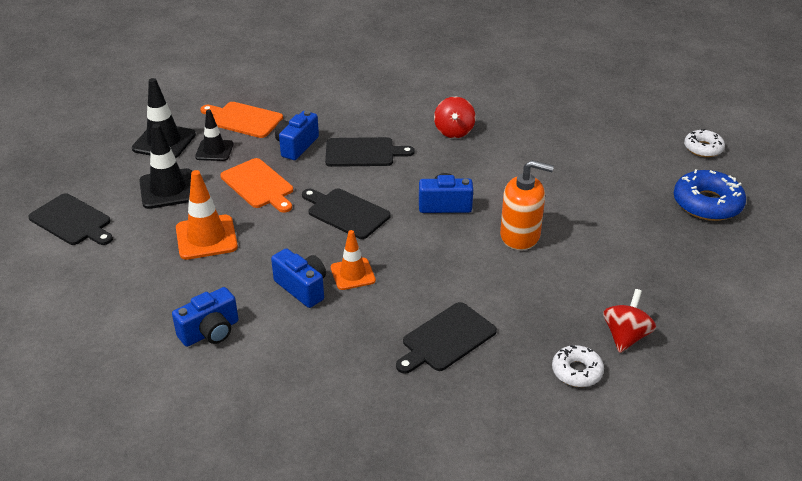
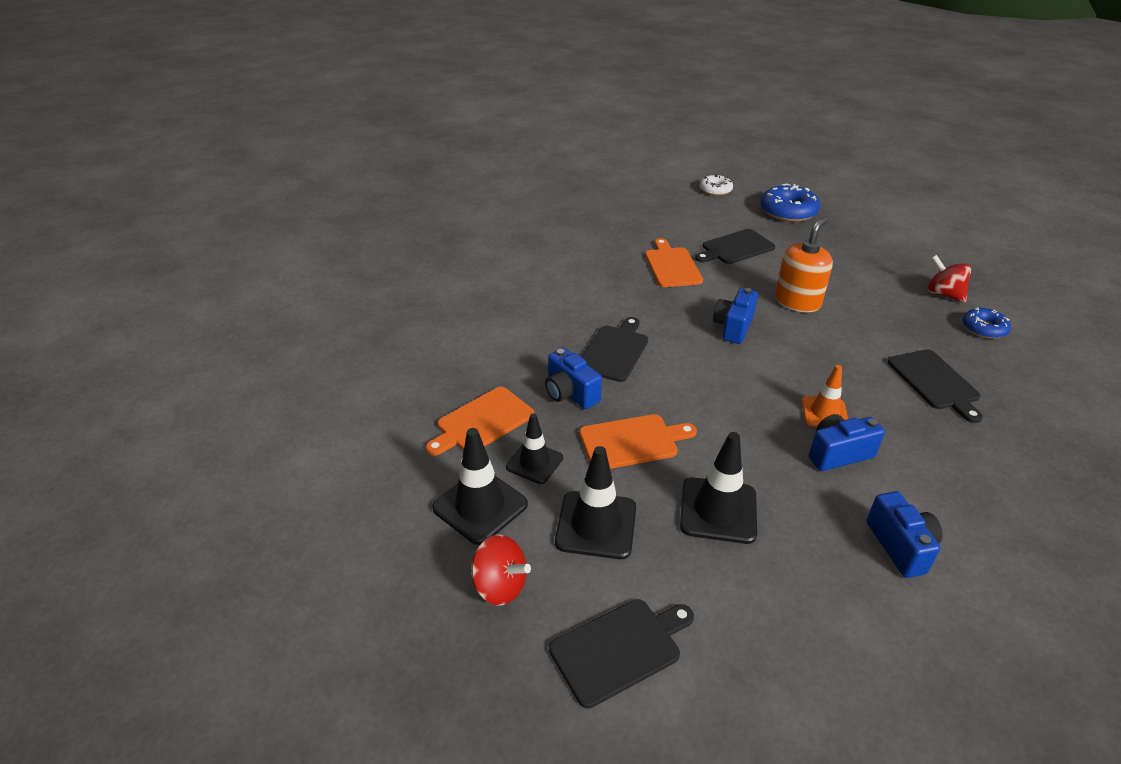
camera: 65 degrees left, 0 degrees up
orange traffic cone [176,170,238,260] -> black traffic cone [680,432,757,544]
black cutting board [302,188,391,239] -> black cutting board moved to [695,229,775,264]
red spinning top [434,97,476,138] -> red spinning top moved to [471,535,531,606]
white donut [552,345,604,387] -> blue donut [963,307,1011,339]
none -> orange cutting board [645,238,703,287]

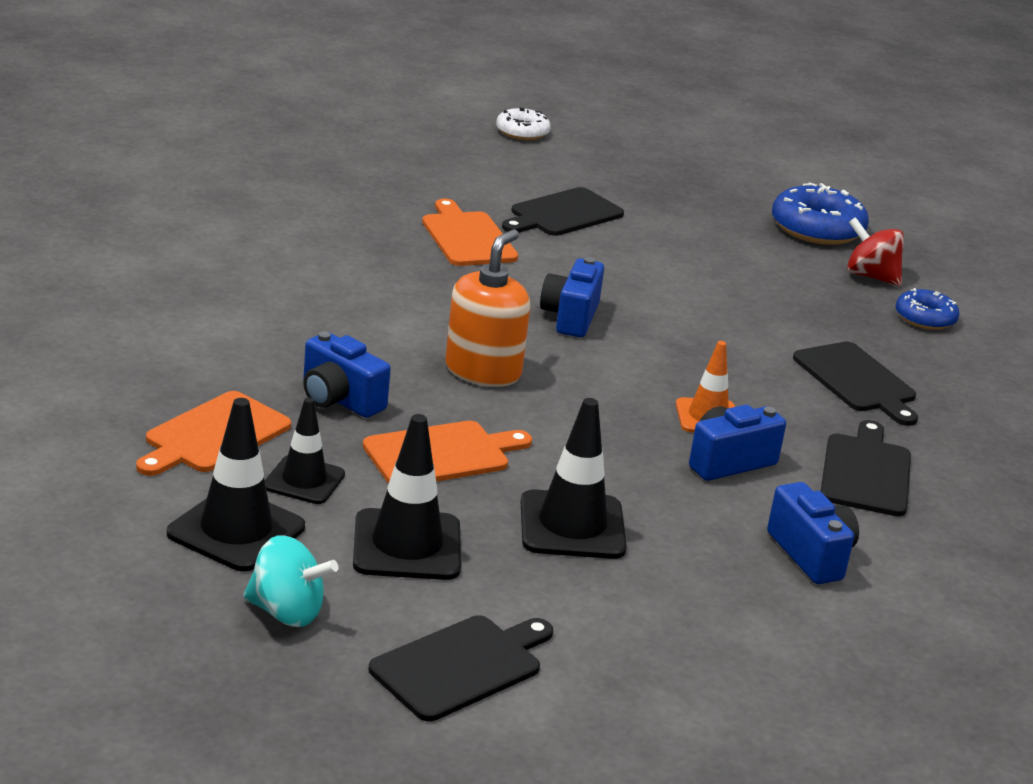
camera: 15 degrees left, 10 degrees down
red spinning top [471,535,531,606] -> turquoise spinning top [243,535,338,627]
black cutting board [581,317,648,382] -> black cutting board moved to [820,420,911,516]
blue donut [761,183,820,222] -> blue donut moved to [772,182,869,245]
orange soap dispenser [775,217,833,312] -> orange soap dispenser moved to [445,229,530,387]

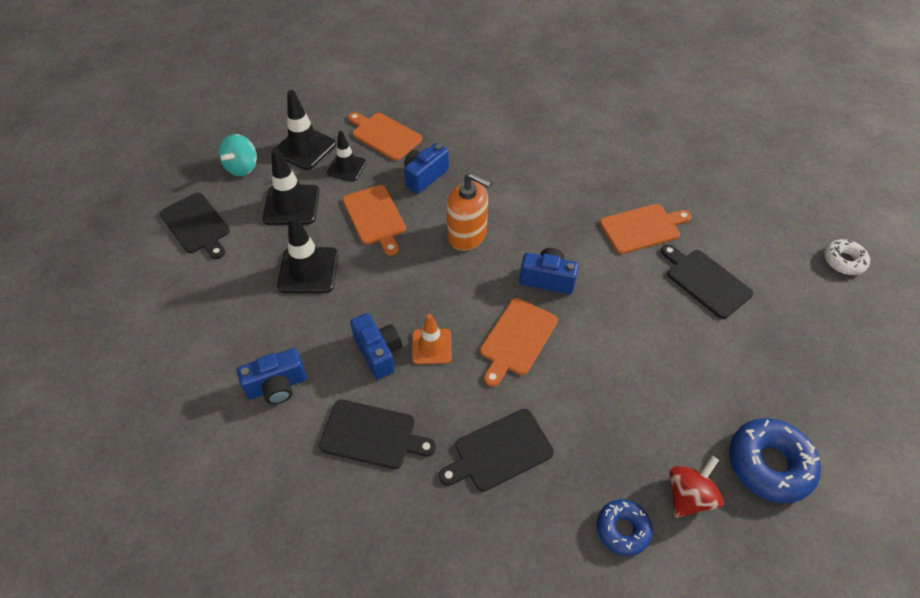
camera: 95 degrees right, 25 degrees up
none -> orange cutting board [480,298,558,387]

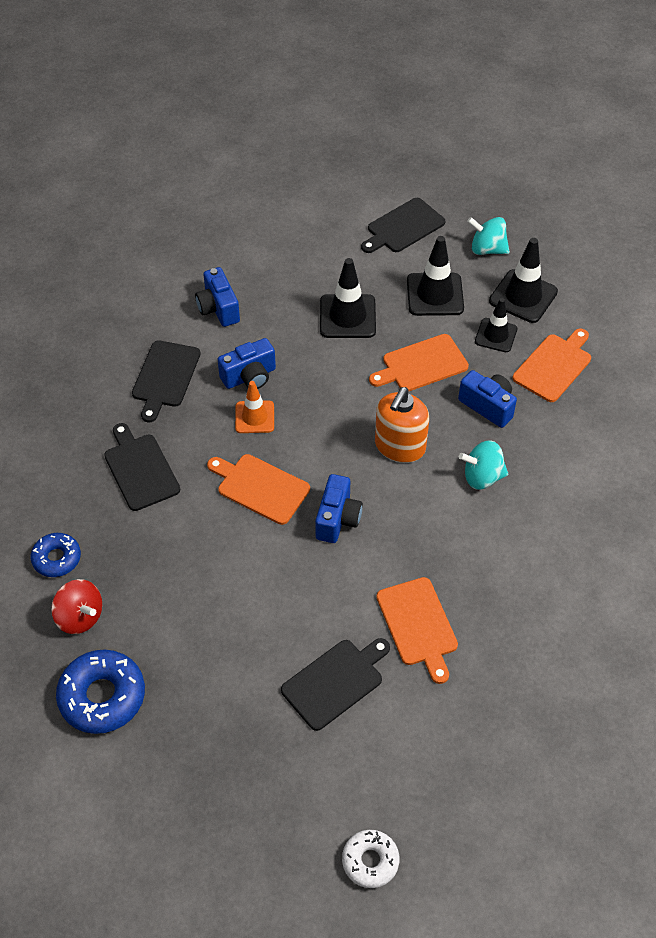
camera: 90 degrees right, 0 degrees up
none -> turquoise spinning top [459,441,508,490]

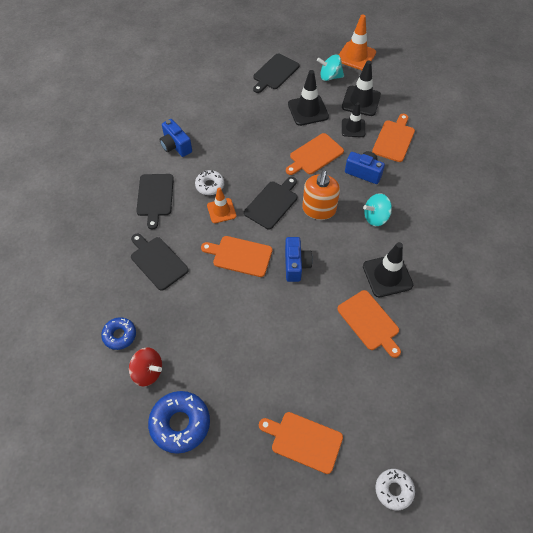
camera: 15 degrees left, 5 degrees up
blue camera [217,338,276,389] -> white donut [195,170,224,195]
black cutting board [281,638,390,731] -> black cutting board moved to [244,177,297,230]
black traffic cone [320,258,376,338] -> black traffic cone moved to [363,242,413,297]
none -> orange cutting board [259,412,343,474]
none -> orange traffic cone [339,15,376,70]

